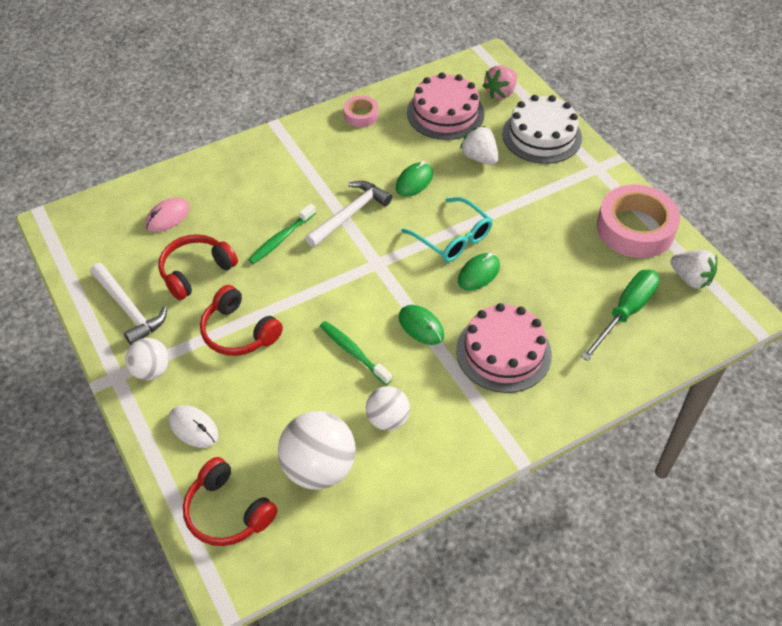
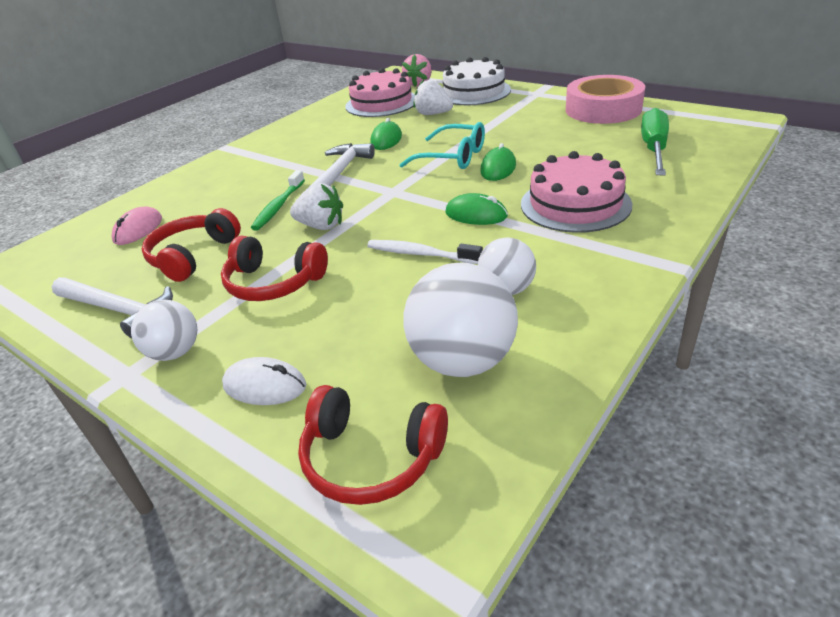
camera: 20 degrees left, 15 degrees down
green toothbrush [320,321,392,385] -> white toothbrush [367,240,483,264]
pink tape [343,96,379,127] -> none
white strawberry [670,250,718,289] -> white strawberry moved to [290,183,343,230]

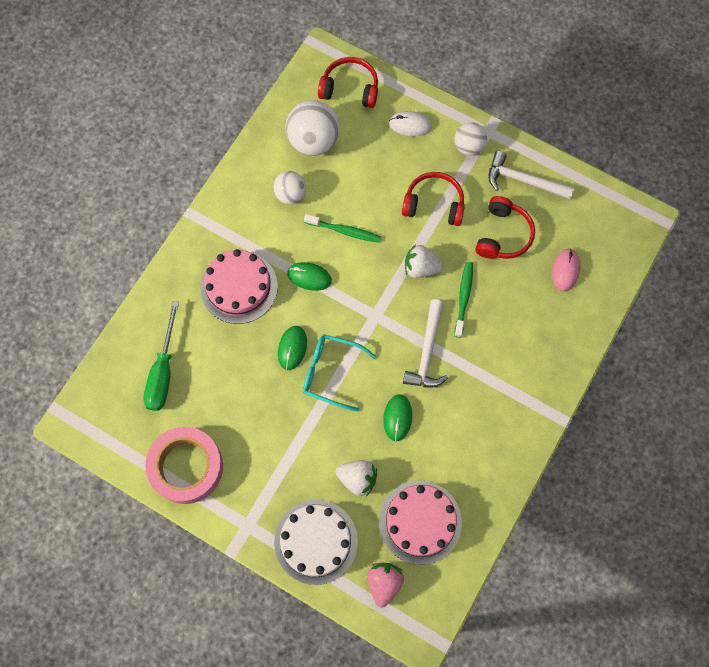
camera: 170 degrees right, 35 degrees up
white toothbrush [367,240,483,264] -> green toothbrush [304,214,381,243]

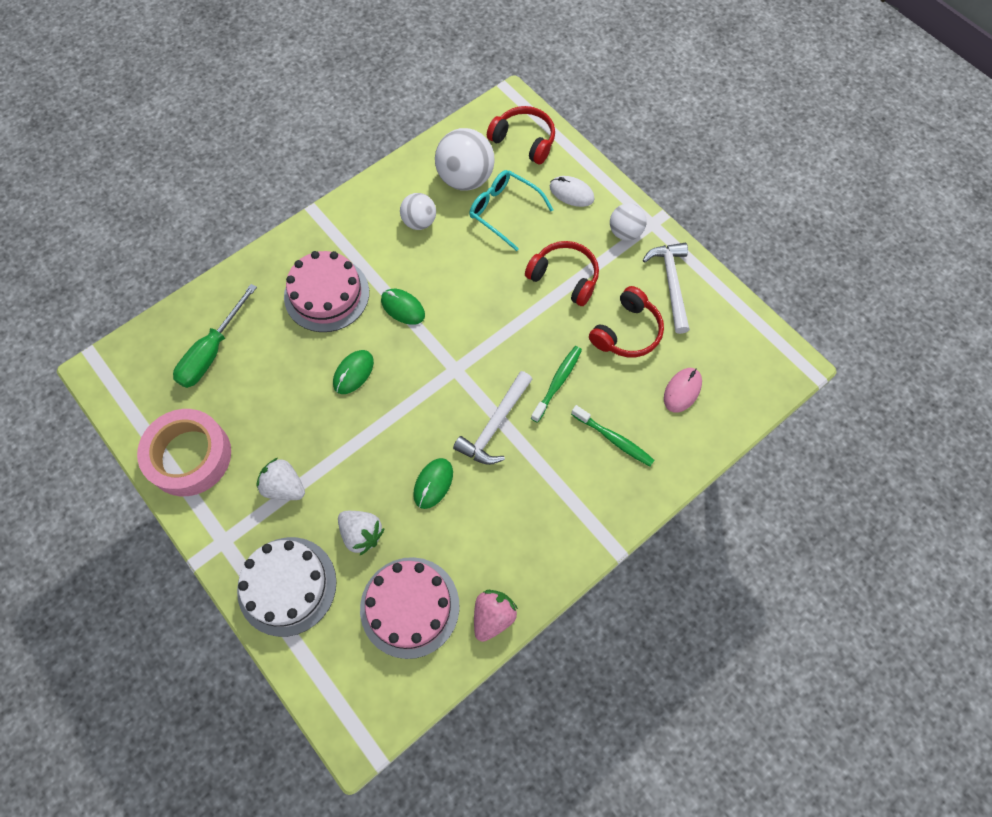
camera: 20 degrees right, 5 degrees down
turquoise glasses [303,334,376,412] -> turquoise glasses moved to [469,170,553,251]
green toothbrush [304,214,381,243] -> green toothbrush moved to [571,405,654,466]
pink strawberry [367,563,404,607] -> pink strawberry moved to [474,590,518,642]
white strawberry [405,244,444,278] -> white strawberry moved to [256,458,305,500]
white hammer [488,151,574,199] -> white hammer turned 45 degrees clockwise [643,243,690,334]

